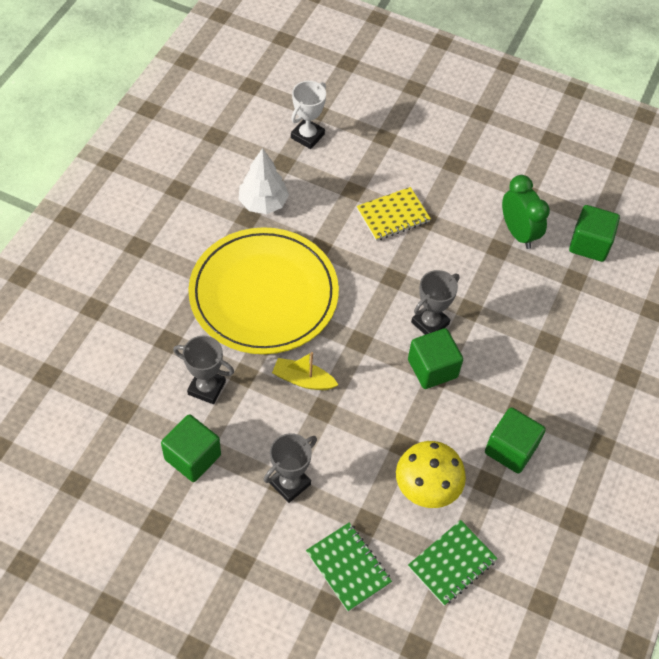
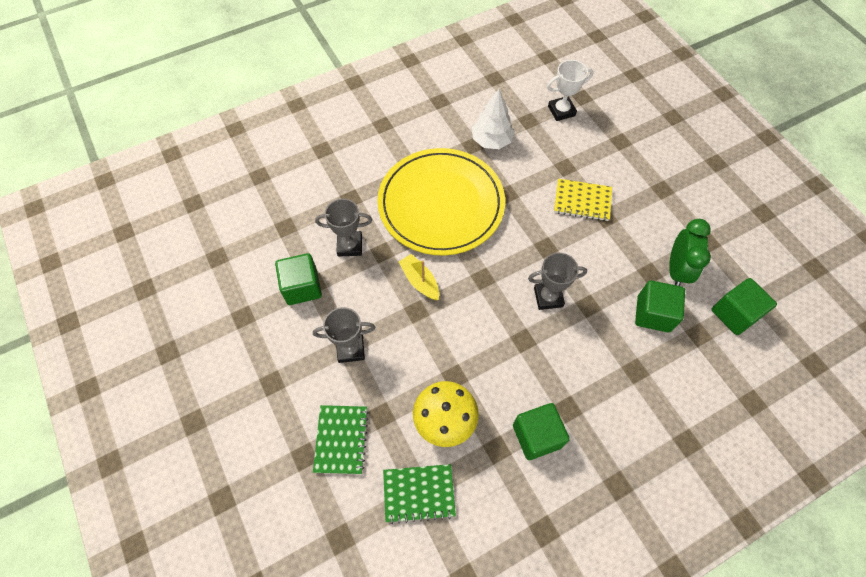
camera: 40 degrees right, 5 degrees up
grey trophy [173,336,234,404] -> grey trophy turned 60 degrees counterclockwise [315,199,372,257]
green cube [408,328,463,389] -> green cube moved to [635,280,685,332]

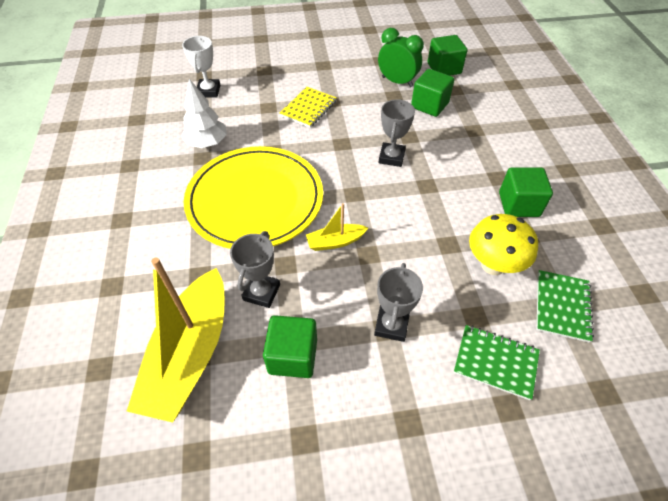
camera: 70 degrees left, 10 degrees down
none -> yellow boat [127,258,224,423]

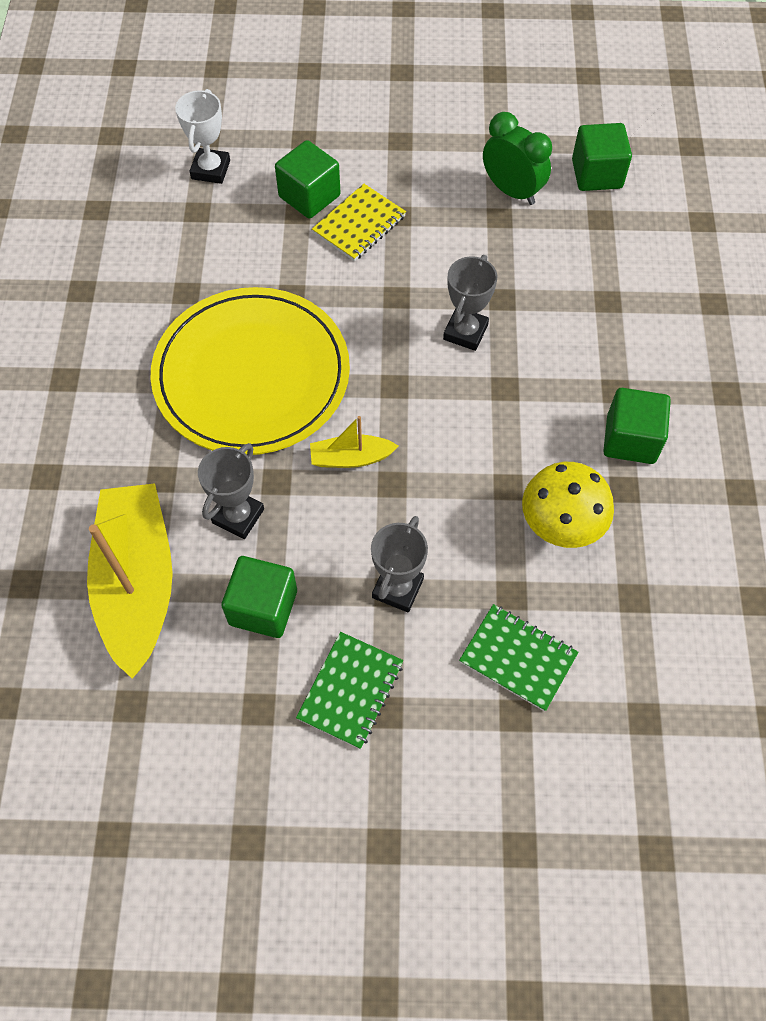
camera: 10 degrees right, 10 degrees up
yellow boat [127,258,224,423] -> yellow boat turned 150 degrees clockwise [87,483,173,678]
white tree [182,79,227,148] -> none
green cube [411,69,454,117] -> green cube moved to [275,140,341,219]
green notebook [537,270,594,343] -> green notebook moved to [296,632,403,749]

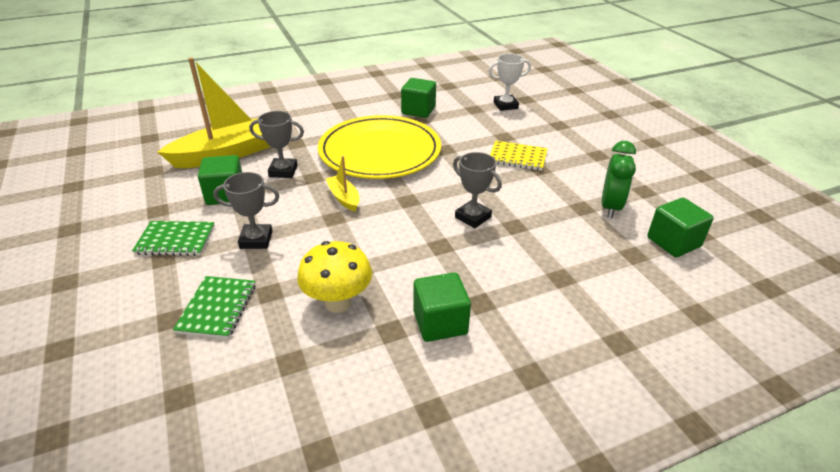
camera: 65 degrees right, 25 degrees down
green cube [275,140,341,219] -> green cube moved to [401,78,436,118]
grey trophy [443,255,497,351] -> grey trophy turned 45 degrees clockwise [453,152,502,228]

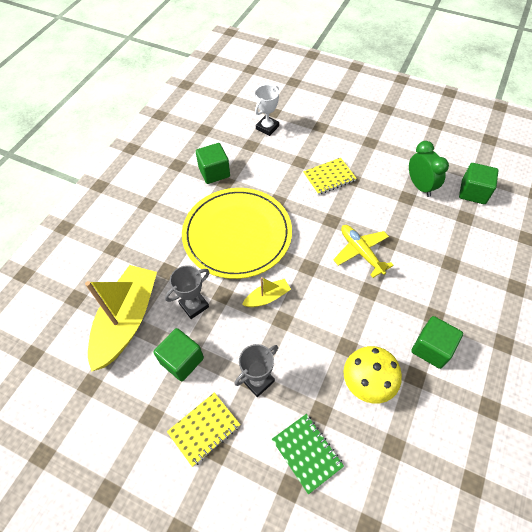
camera: 40 degrees left, 20 degrees up
green notebook [132,221,215,256] -> yellow notebook [167,392,240,467]
yellow boat [326,156,359,212] -> yellow boat turned 135 degrees clockwise [242,277,291,307]
grey trophy [453,152,502,228] -> yellow plane [333,225,394,278]

